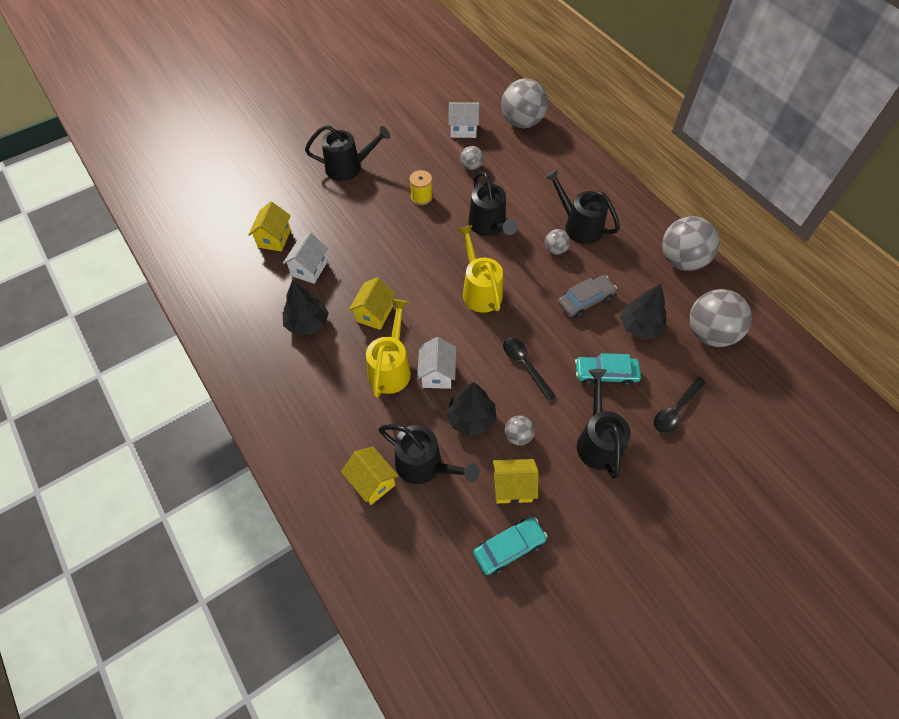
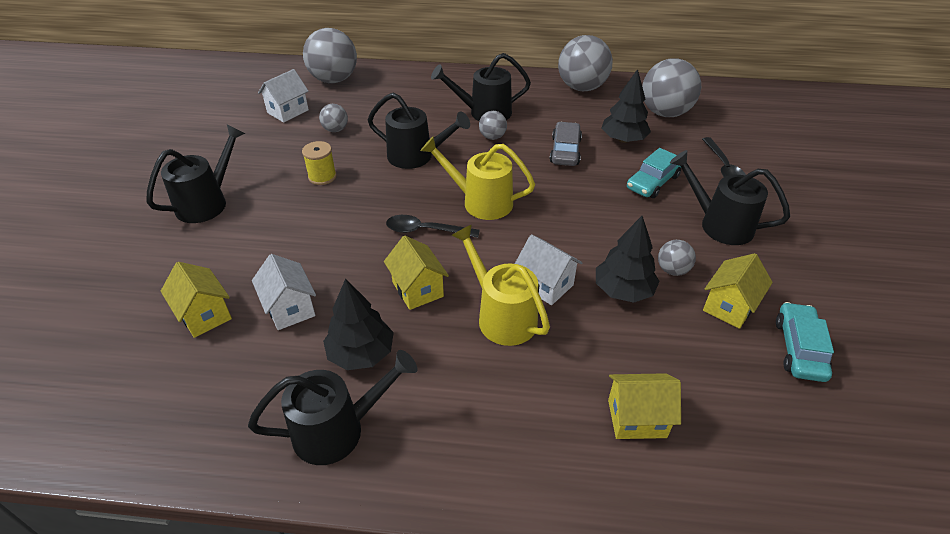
camera: 50 degrees left, 15 degrees down
black watering can [379,424,479,484] -> black watering can moved to [248,350,417,465]
black spoon [503,337,556,401] -> black spoon moved to [386,215,480,238]

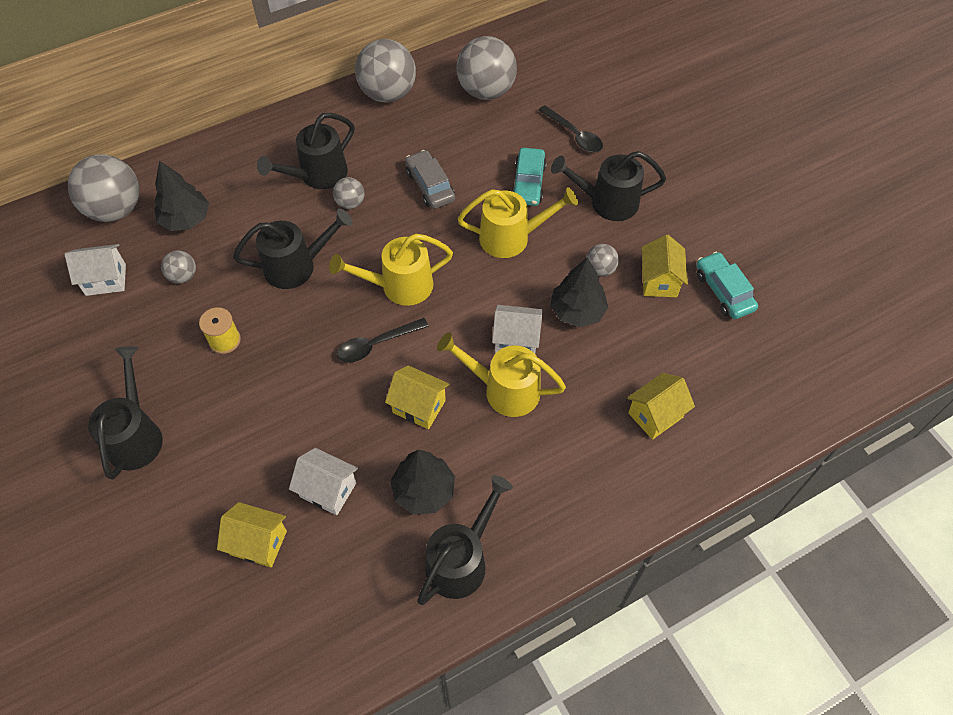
camera: 35 degrees left, 15 degrees up
white house [258,69,309,123] -> white house turned 75 degrees clockwise [65,244,126,296]
black tree [601,69,651,143] -> black tree moved to [154,161,209,231]
none -> yellow watering can [458,187,578,258]

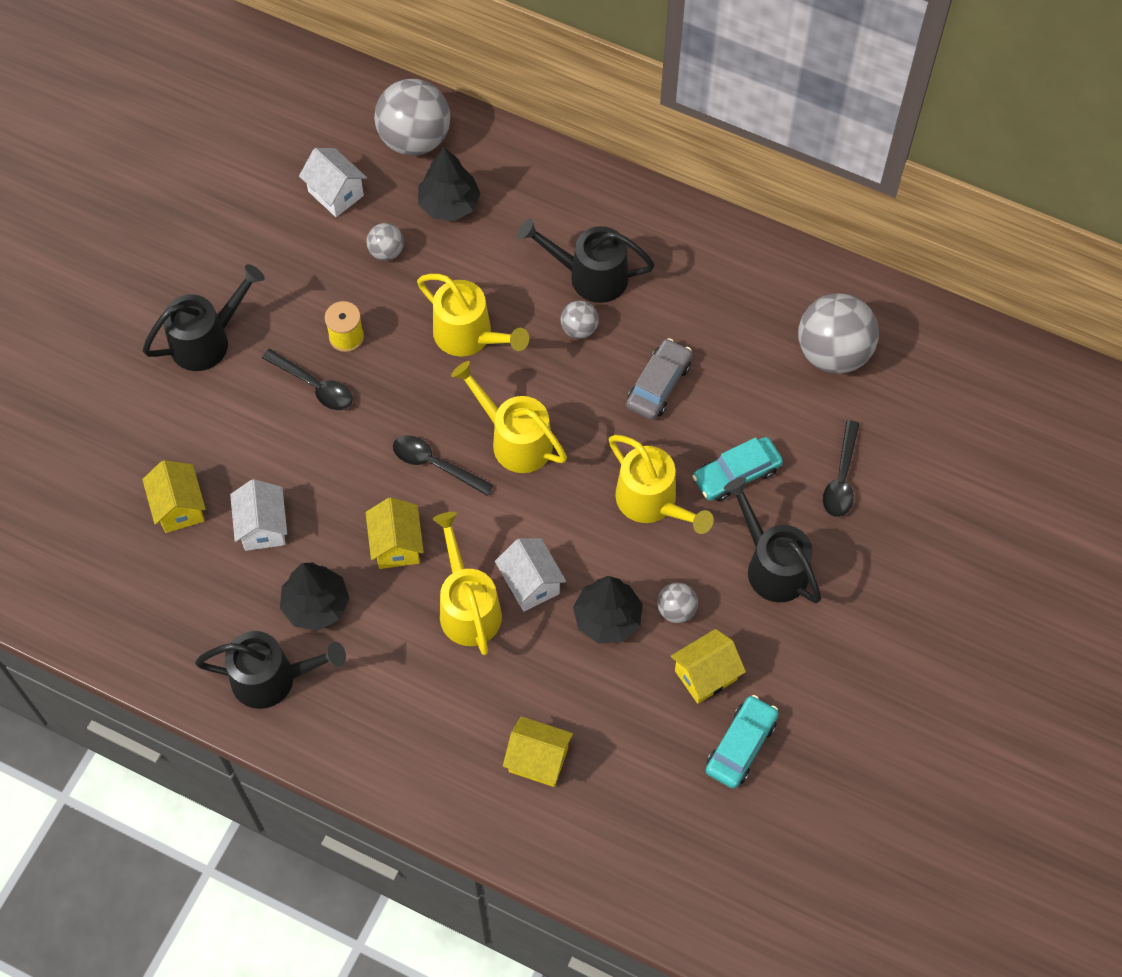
camera: 55 degrees right, 5 degrees up
black watering can [233,209,353,289] -> yellow watering can [417,274,529,357]
grey ball [355,39,416,103] -> none
none -> black spoon [262,349,353,410]

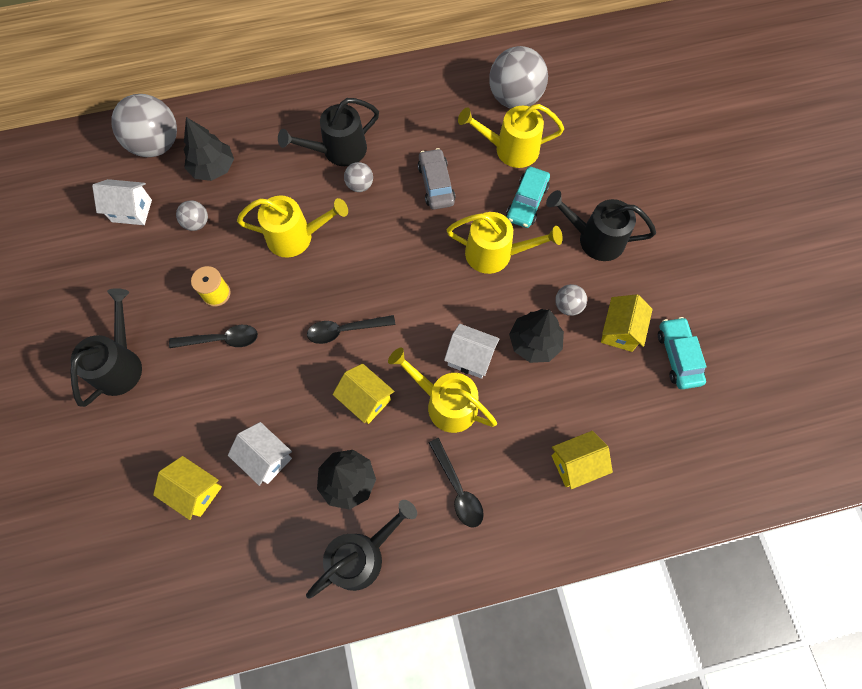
camera: 40 degrees left, 5 degrees up
yellow watering can [451,361,567,473] -> yellow watering can moved to [458,104,564,168]
black spoon [823,420,860,517] -> black spoon moved to [429,438,484,528]

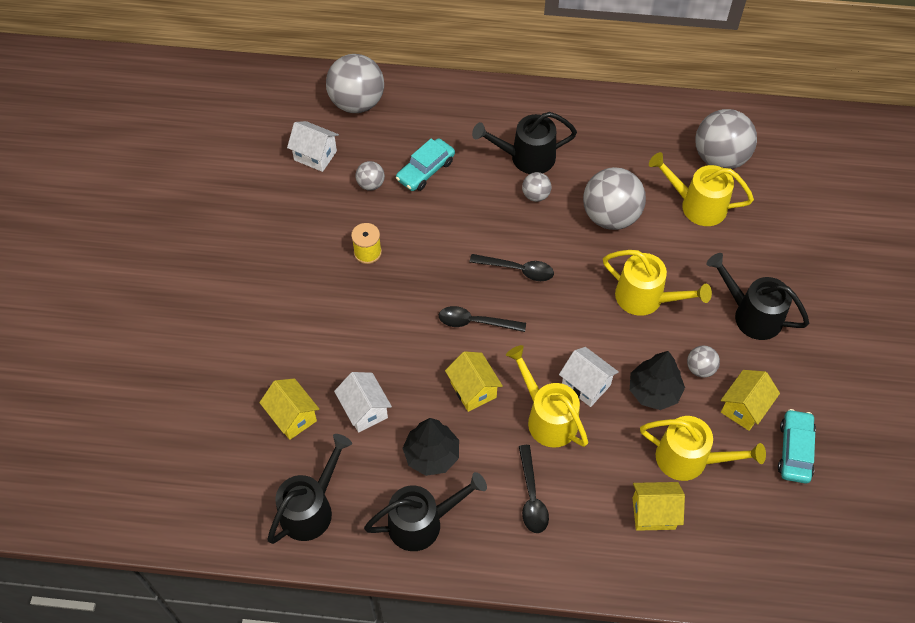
camera: 20 degrees right, 10 degrees down
black watering can [70,288,142,407] -> black watering can moved to [267,434,352,544]
black spoon [169,325,258,348] -> black spoon moved to [470,254,554,281]
black tree [184,117,234,181] -> none
yellow watering can [237,195,348,258] -> yellow watering can moved to [640,416,766,481]
grey car [418,148,455,210] -> grey ball [583,167,646,230]
turquoise car [506,167,550,228] -> turquoise car moved to [396,138,455,191]

